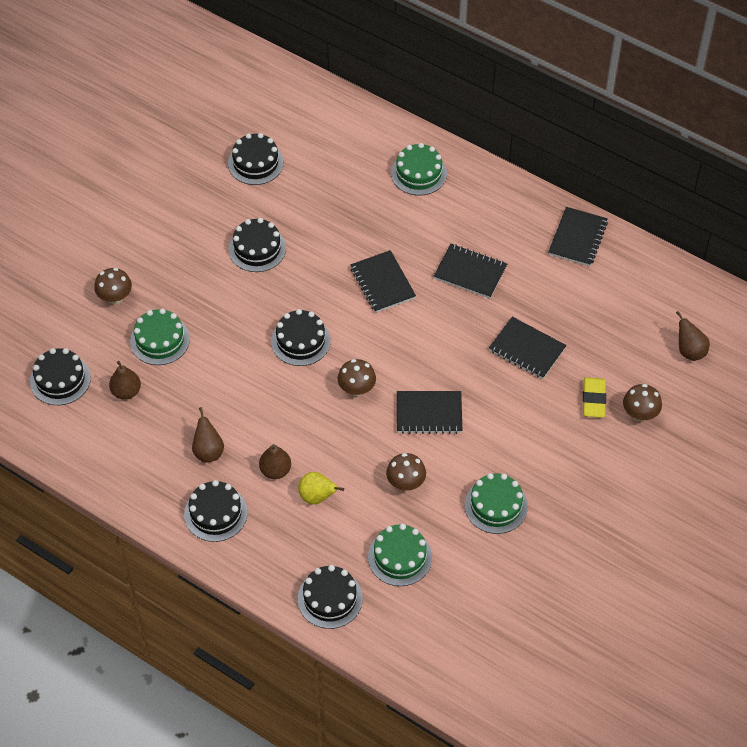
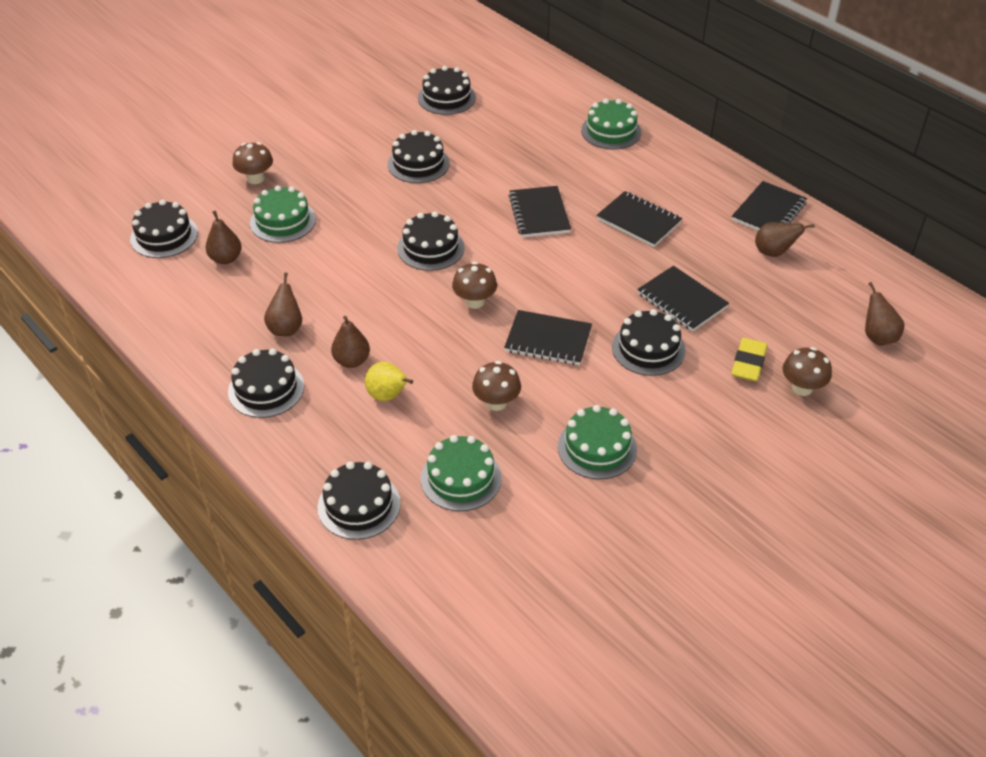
camera: 15 degrees right, 10 degrees down
none -> black cake [612,309,686,376]
none -> brown pear [755,222,814,257]

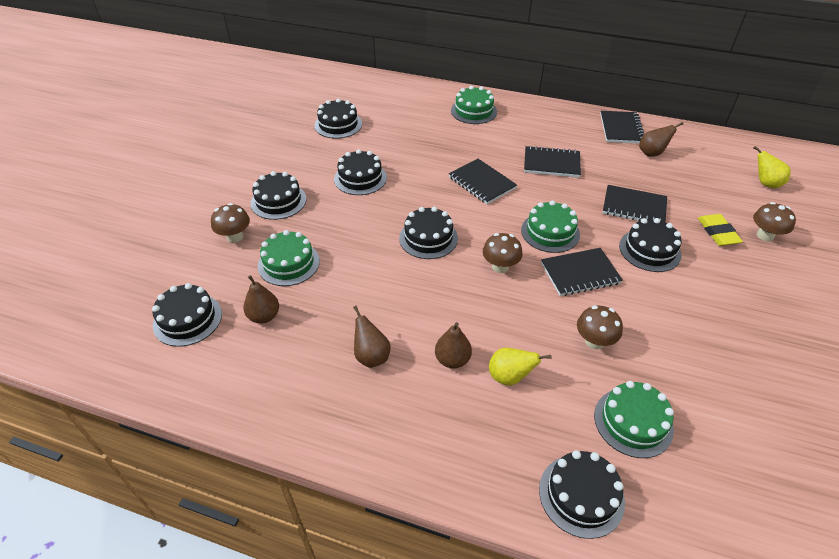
camera: 30 degrees left, 0 degrees up
black cake [228,348,304,418] -> black cake moved to [251,171,306,220]
green cake [558,405,637,480] -> green cake moved to [521,200,580,253]
brown pear [865,282,905,346] -> yellow pear [753,146,791,188]

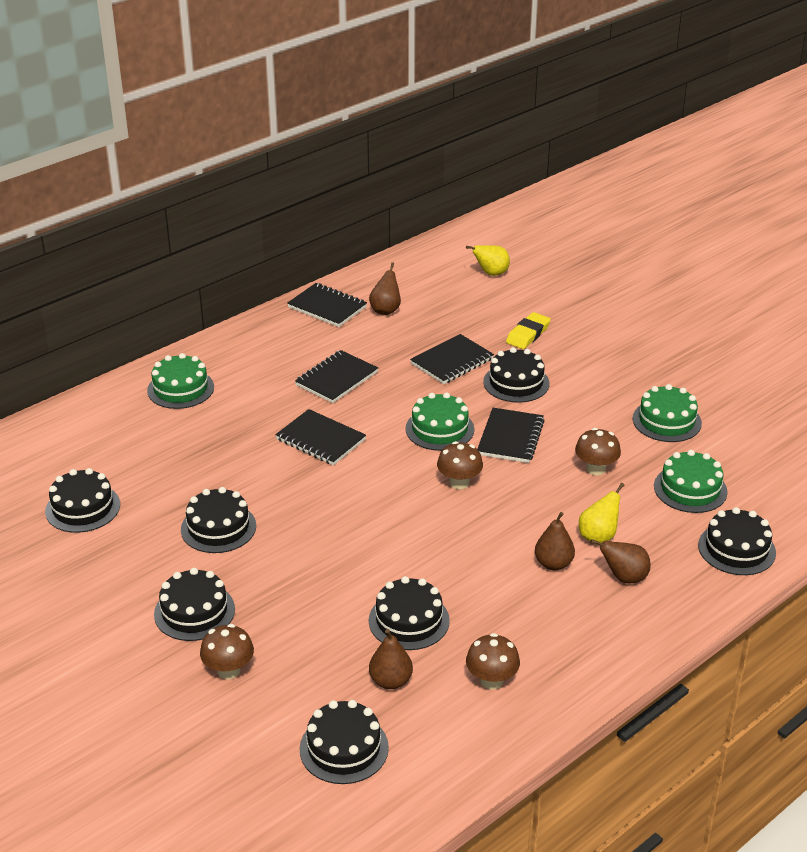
camera: 60 degrees left, 10 degrees down
green cake [258,230,320,286] -> green cake moved to [633,384,702,442]
brown pear [353,306,391,368] -> brown pear moved to [591,539,651,583]
black cake [399,207,458,259] -> black cake moved to [369,576,450,650]
black notebook [449,159,517,204] -> black notebook turned 45 degrees clockwise [275,409,366,465]
yellow eraser [698,214,743,246] -> yellow eraser turned 75 degrees counterclockwise [506,312,551,349]
brown mushroom [753,202,796,242] -> brown mushroom moved to [466,633,520,689]

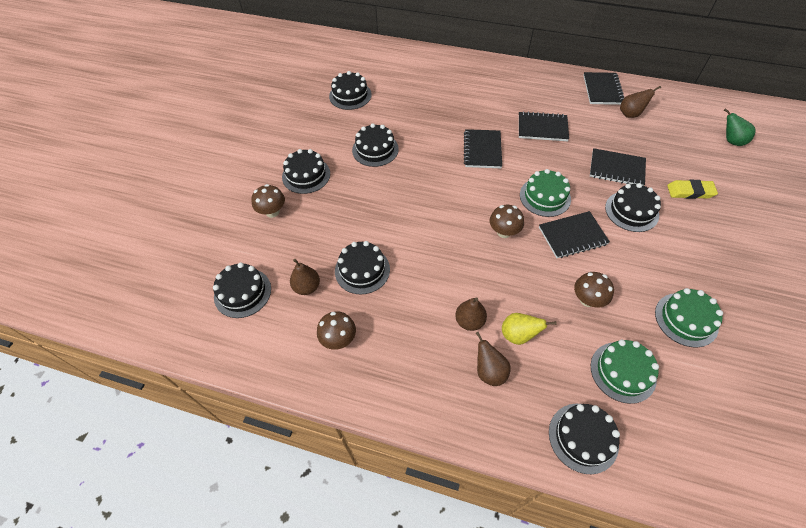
camera: 60 degrees right, 20 degrees up
green cake [147,353,214,409] -> none
yellow pear [466,245,510,276] -> green pear [723,108,756,146]

